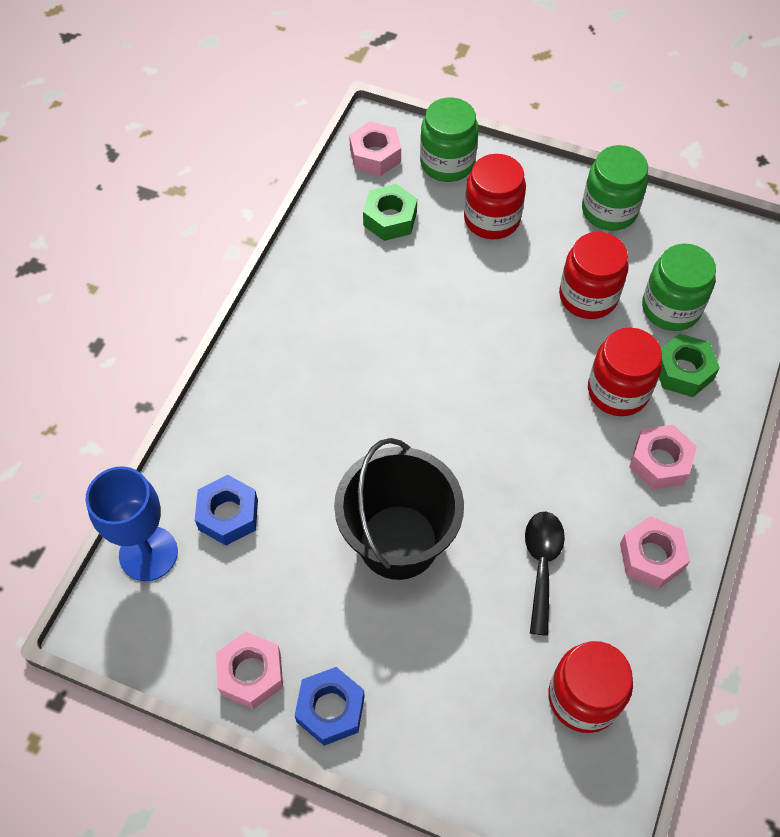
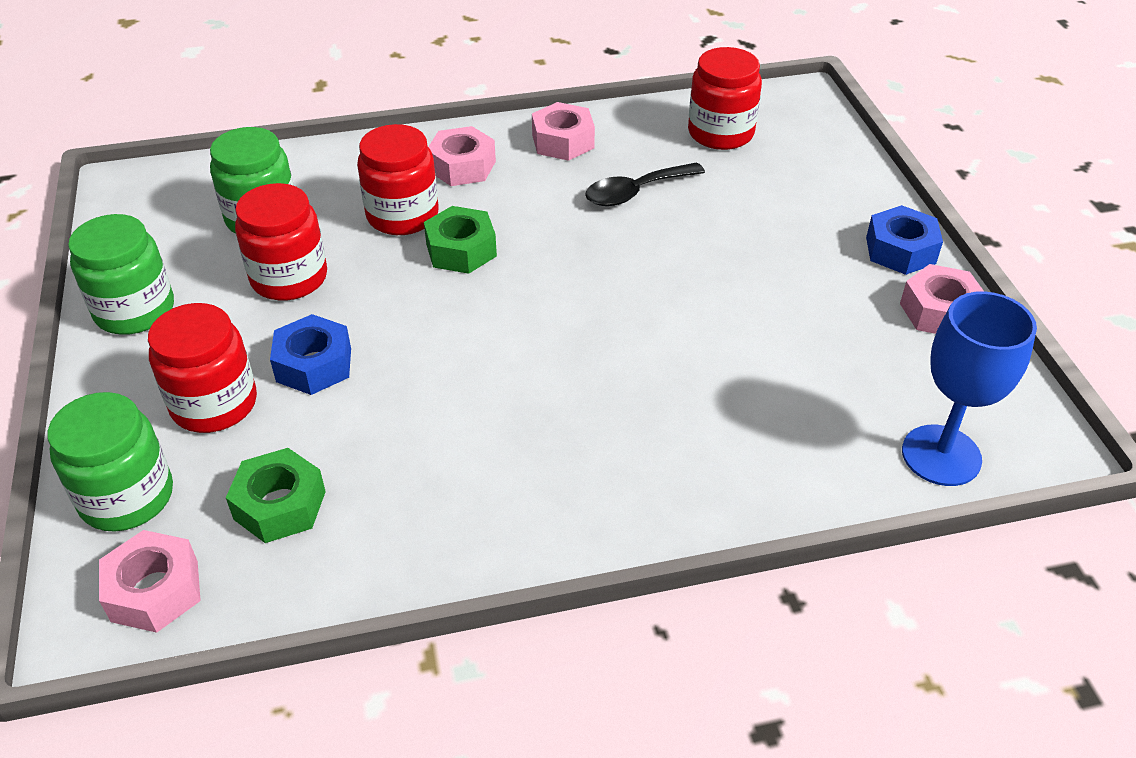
camera: 125 degrees left, 15 degrees down
blue nut [195,475,258,545] -> blue nut moved to [270,314,351,395]
black bucket [334,438,464,580] -> none
green nut [659,333,720,397] -> green nut moved to [424,206,497,274]

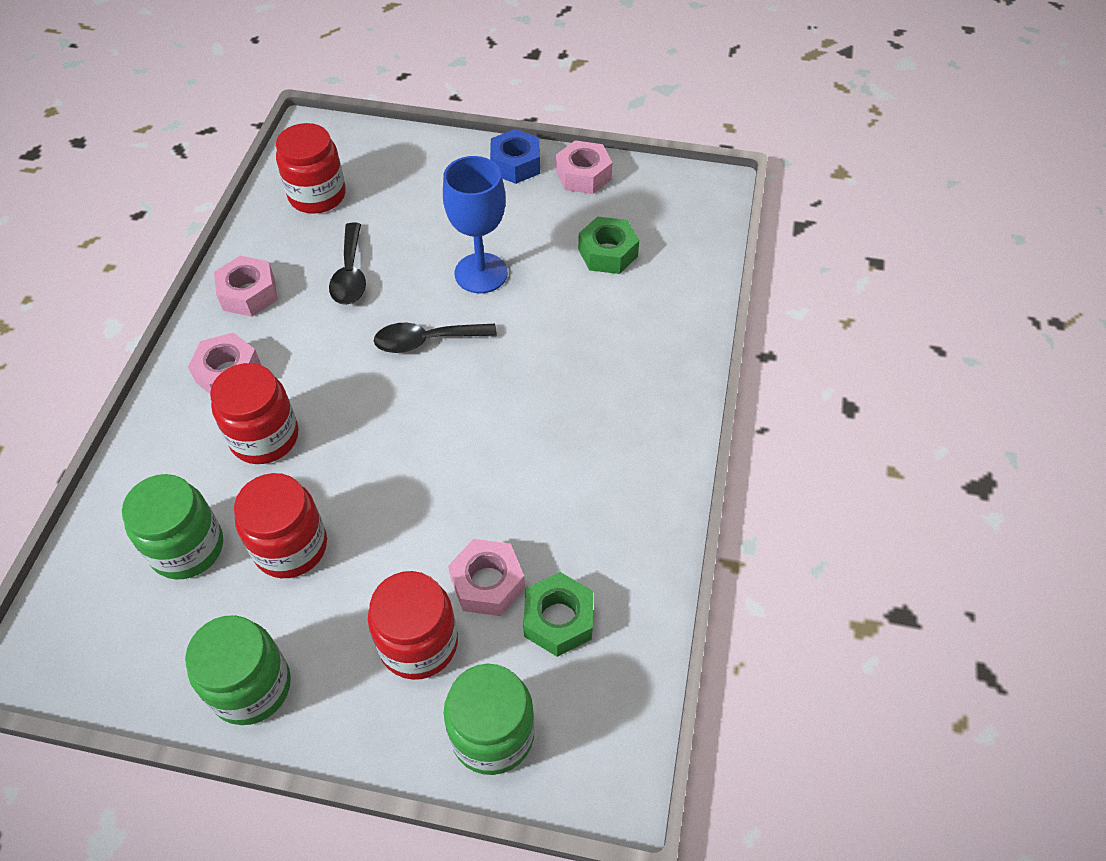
camera: 65 degrees left, 10 degrees up
pink nut [99,530,201,633] -> pink nut moved to [448,539,525,616]
blue nut [270,314,351,395] -> none
green nut [424,206,497,274] -> green nut moved to [578,216,639,274]
blue goblet [902,291,1037,486] -> blue goblet moved to [443,156,508,293]
none -> black spoon [374,323,497,353]

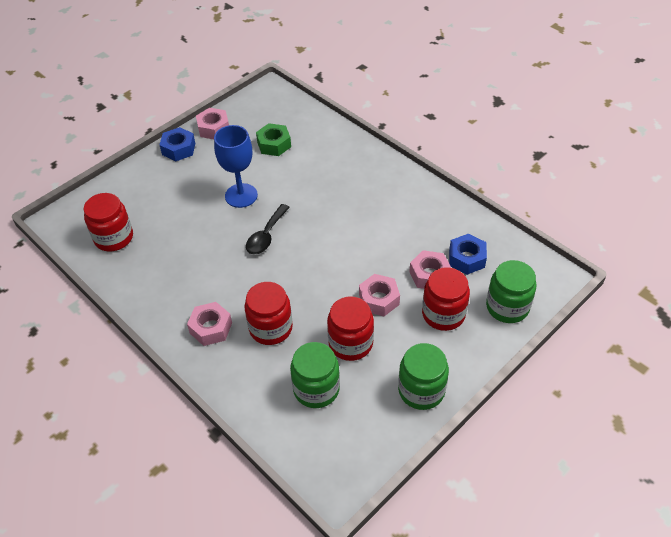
camera: 55 degrees left, 5 degrees down
pink nut [214,256,278,317] -> pink nut moved to [359,274,400,316]
black spoon [329,222,366,305] -> none
green nut [523,572,593,657] -> blue nut [449,234,487,275]

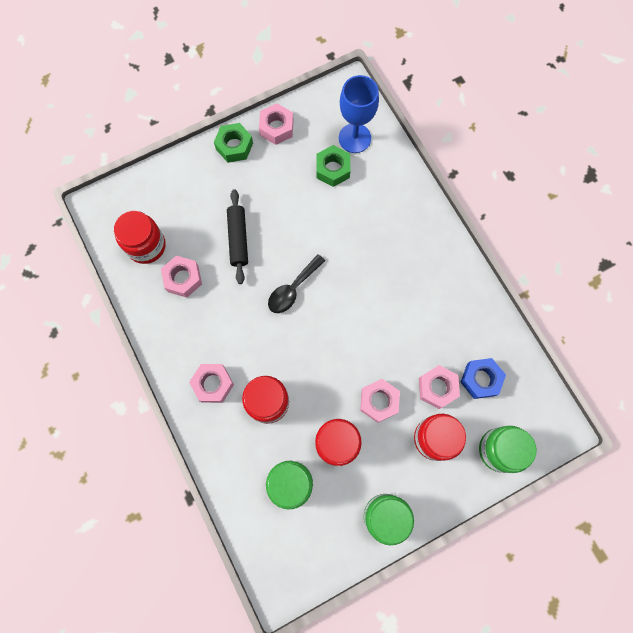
camera: 15 degrees right, 25 degrees up
blue nut [160,127,196,161] -> green nut [214,123,253,163]
blue goblet [214,125,258,208] -> blue goblet moved to [339,75,379,153]
none -> pink nut [161,256,202,298]
none -> black rolling pin [227,189,248,284]

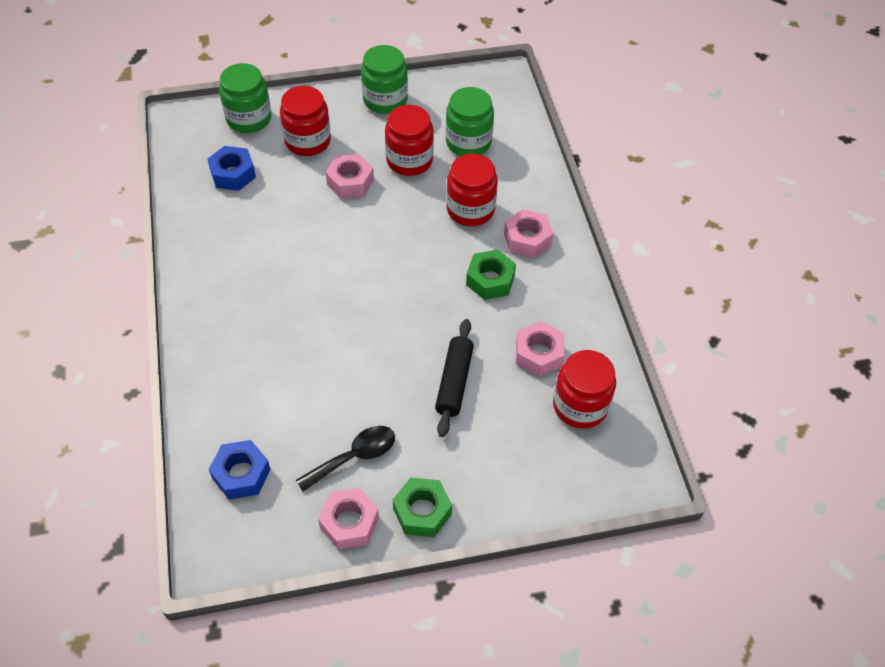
camera: 165 degrees left, 20 degrees down
black spoon [268,254,325,313] -> black spoon moved to [296,426,395,492]
green nut [317,145,350,187] -> green nut moved to [466,250,516,300]
blue goblet [339,75,379,153] -> blue nut [208,440,271,500]
pink nut [419,365,460,409] -> none

